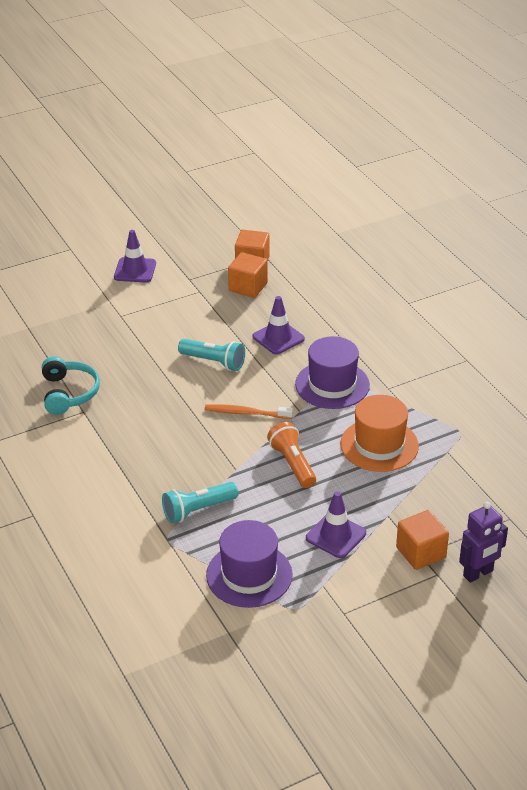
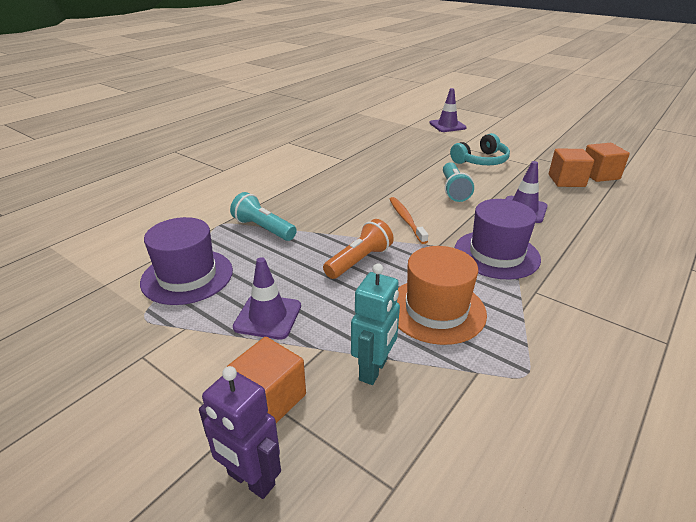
camera: 65 degrees right, 5 degrees down
turquoise headphones [42,356,100,415] -> turquoise headphones moved to [450,133,510,165]
purple traffic cone [114,230,156,283] -> purple traffic cone moved to [429,88,467,132]
none -> turquoise robot [351,263,400,385]

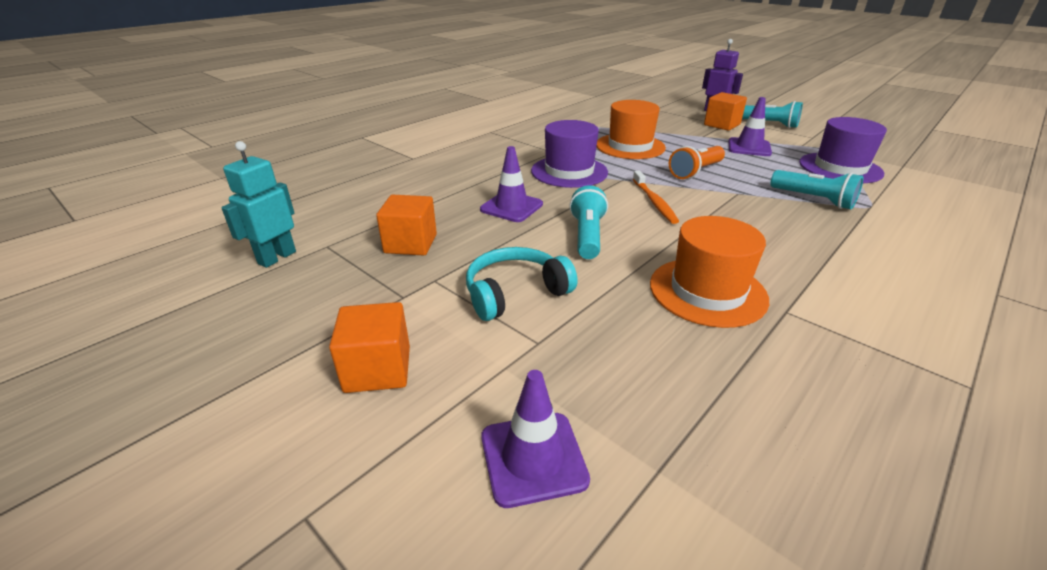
camera: 175 degrees left, 0 degrees up
turquoise robot [351,263,400,385] -> turquoise robot moved to [221,141,296,268]
orange cube [585,143,630,182] -> orange cube moved to [329,302,410,393]
none -> orange hat [650,216,769,328]
none -> turquoise flashlight [742,101,803,128]

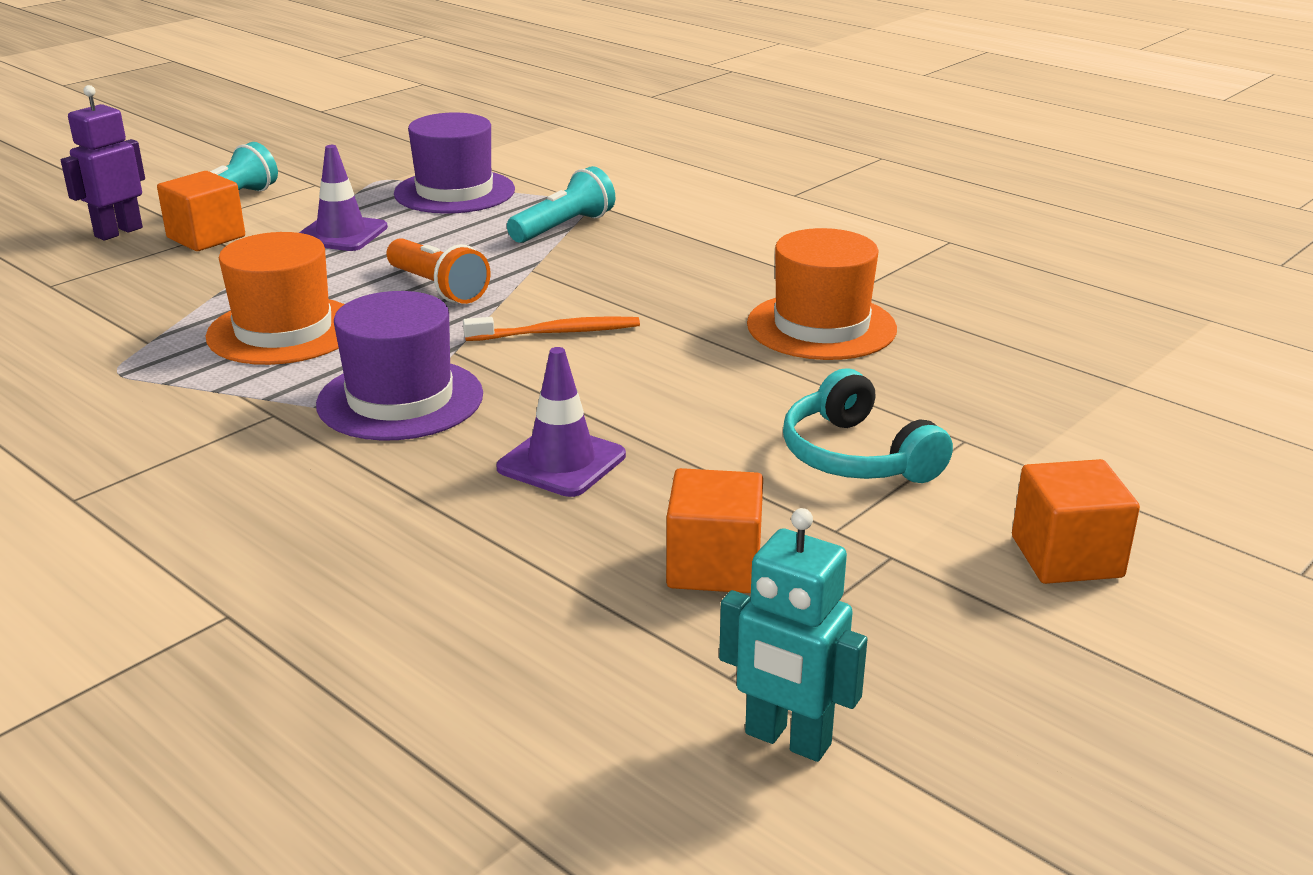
camera: 90 degrees left, 5 degrees down
purple traffic cone [481,370,590,508] -> none
turquoise flashlight [569,185,608,259] -> none

